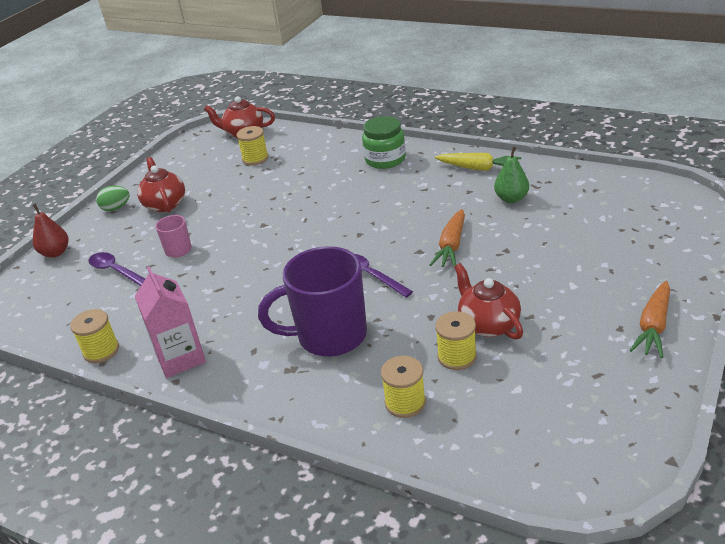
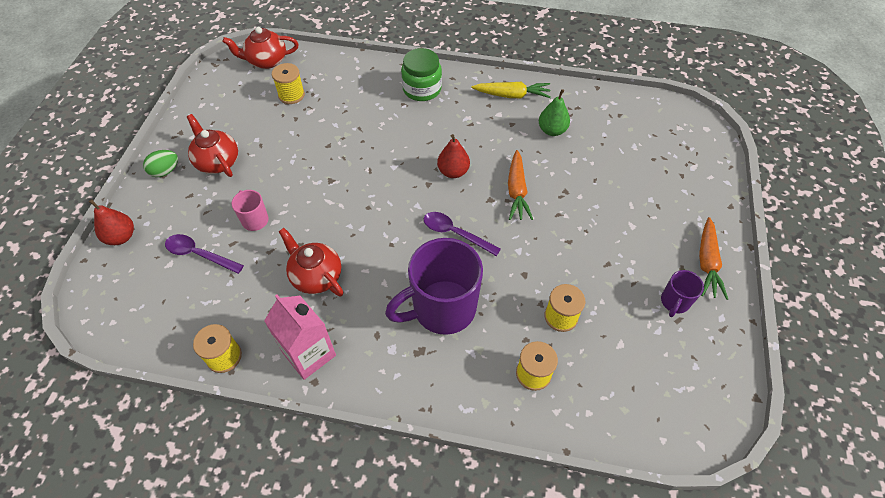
camera: 20 degrees left, 20 degrees up
red teapot [454,263,523,340] -> red teapot moved to [279,228,343,296]
none -> red pear [437,134,470,178]
none -> purple mug [661,270,704,317]

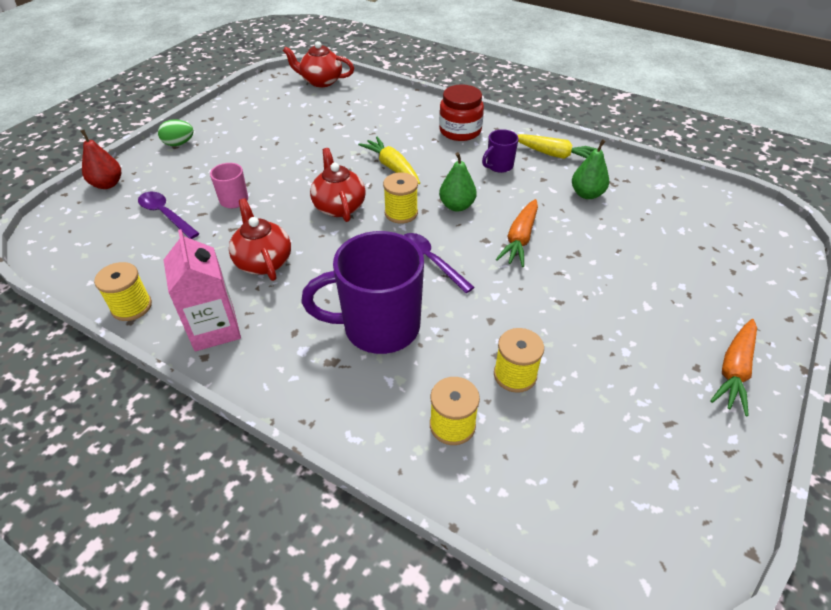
camera: 20 degrees right, 10 degrees down
red teapot [187,114,238,177] -> red teapot moved to [310,148,366,222]
yellow spool [272,63,305,104] -> yellow spool moved to [383,172,418,224]
green jar [401,48,442,101] -> red jar [439,84,484,141]
red pear [437,134,470,178] -> green pear [439,152,477,212]
purple mug [661,270,704,317] -> purple mug moved to [482,129,518,173]
none -> yellow carrot [358,137,420,184]

